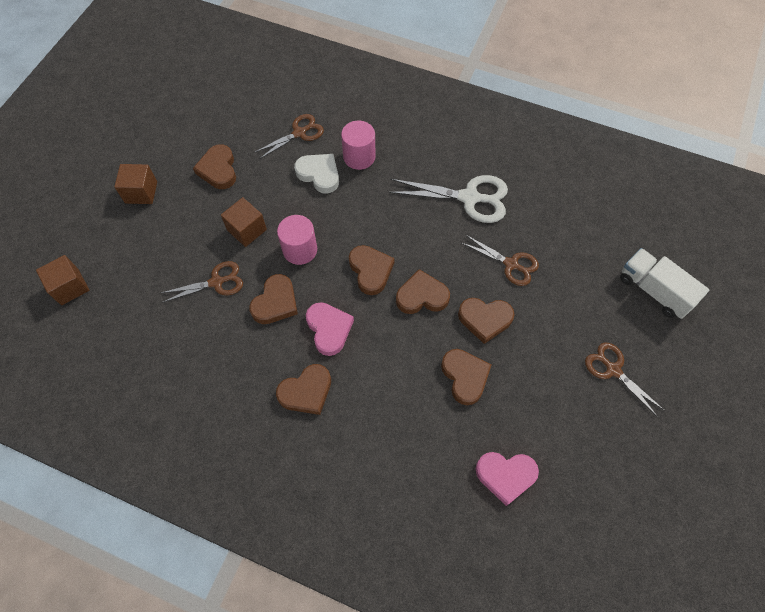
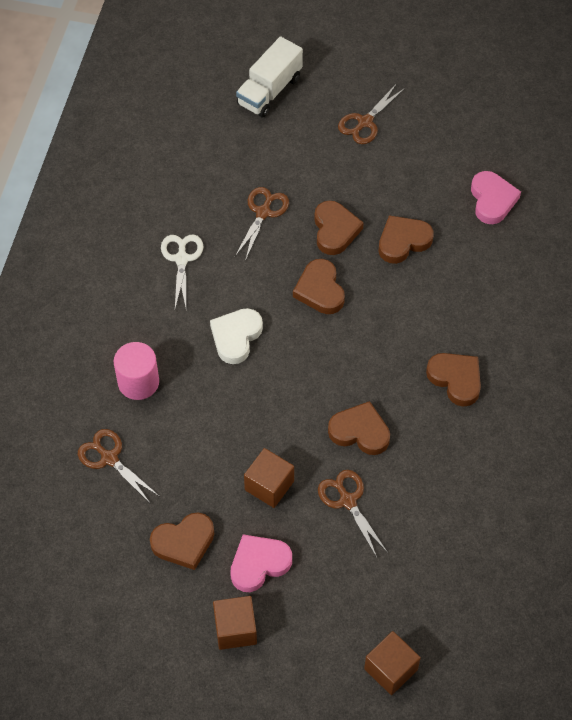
camera: 100 degrees left, 5 degrees down
pink cylinder [277,215,317,265] -> none
white heart [294,154,339,193] -> white heart moved to [210,308,263,364]
pink heart [306,302,354,356] -> pink heart moved to [230,535,292,592]
brown heart [349,245,395,295] -> none
white scissors [388,175,508,223] -> white scissors [161,234,203,308], size x0.64

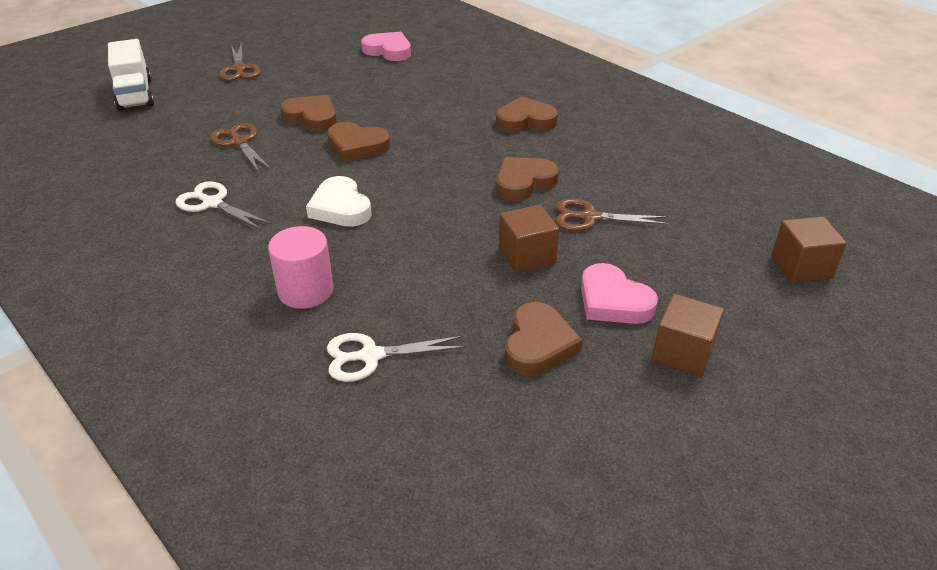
camera: 55 degrees left, 20 degrees down
brown scissors [78,429,160,503] -> white scissors [327,333,466,382]
pink heart [230,535,292,592] -> pink heart turned 45 degrees counterclockwise [581,263,658,324]
brown heart [379,215,434,264] -> none

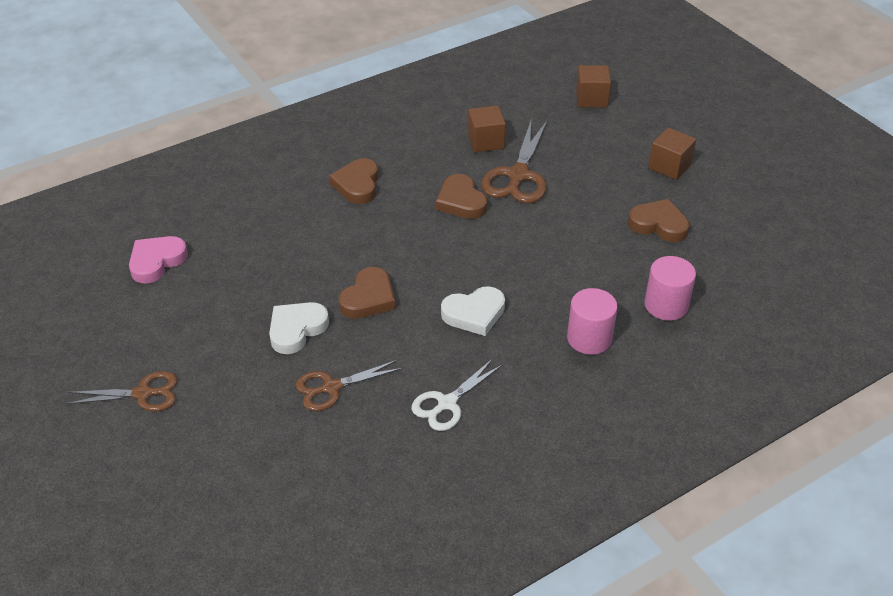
camera: 80 degrees left, 5 degrees up
white truck [108,39,154,111] -> none
brown heart [280,95,337,132] -> white heart [269,302,329,354]
white scissors [327,333,466,382] -> pink cylinder [644,256,696,321]
brown cube [499,205,559,273] -> brown cube moved to [468,106,506,152]
brown scissors [555,198,670,231] -> brown scissors [481,118,547,203], size x1.55
pink heart [581,263,658,324] -> none

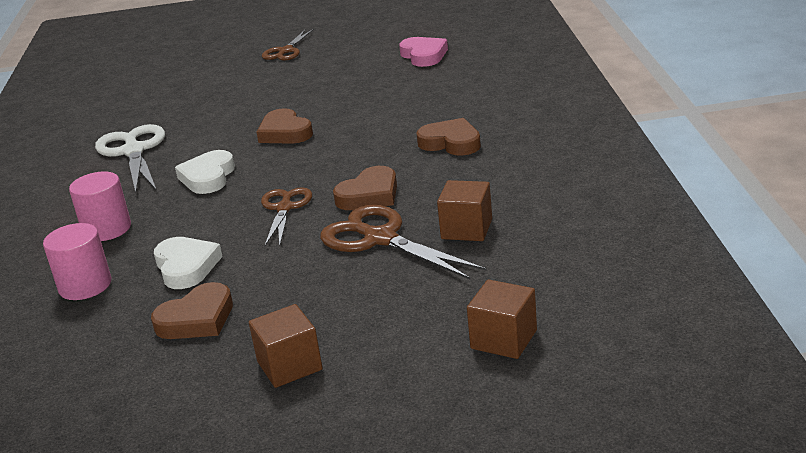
camera: 120 degrees right, 15 degrees down
white heart [269,302,329,354] -> white heart moved to [154,237,223,289]
brown scissors [295,360,403,411] -> brown scissors moved to [261,187,312,246]
white scissors [412,359,503,431] -> white scissors [95,124,165,193], size x1.55
brown heart [436,174,487,219] -> brown heart turned 135 degrees clockwise [333,166,397,210]

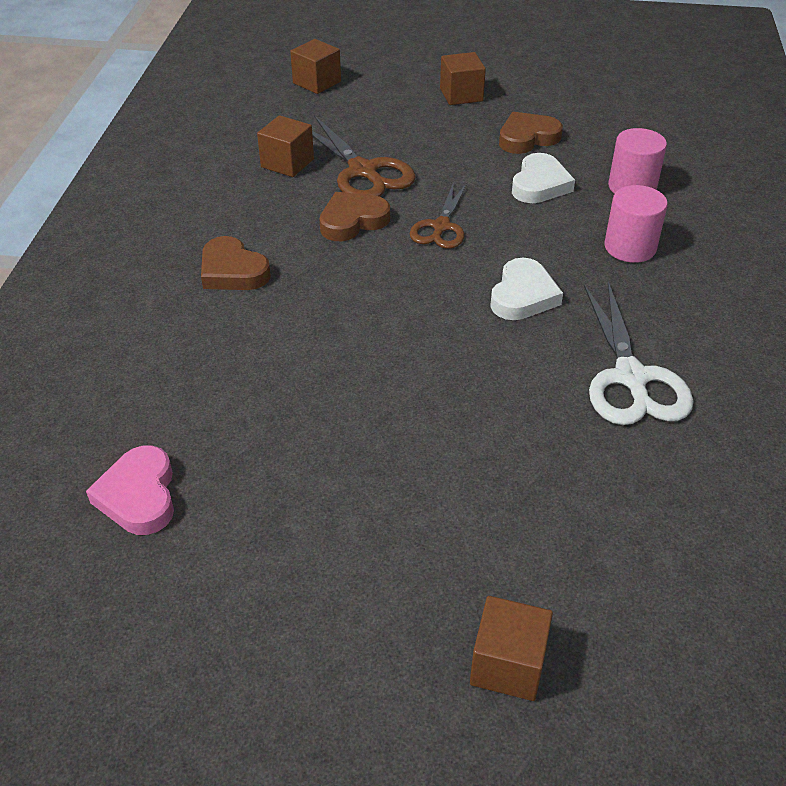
camera: 170 degrees left, 15 degrees up
white heart [154,237,223,289] -> white heart turned 150 degrees counterclockwise [512,153,575,203]
brown heart [257,108,313,144] -> none
brown scissors [262,29,314,61] -> none
none -> brown cube [470,596,553,701]

